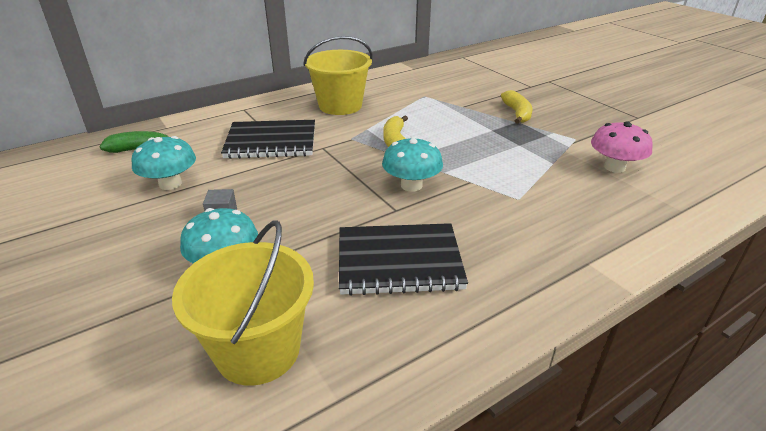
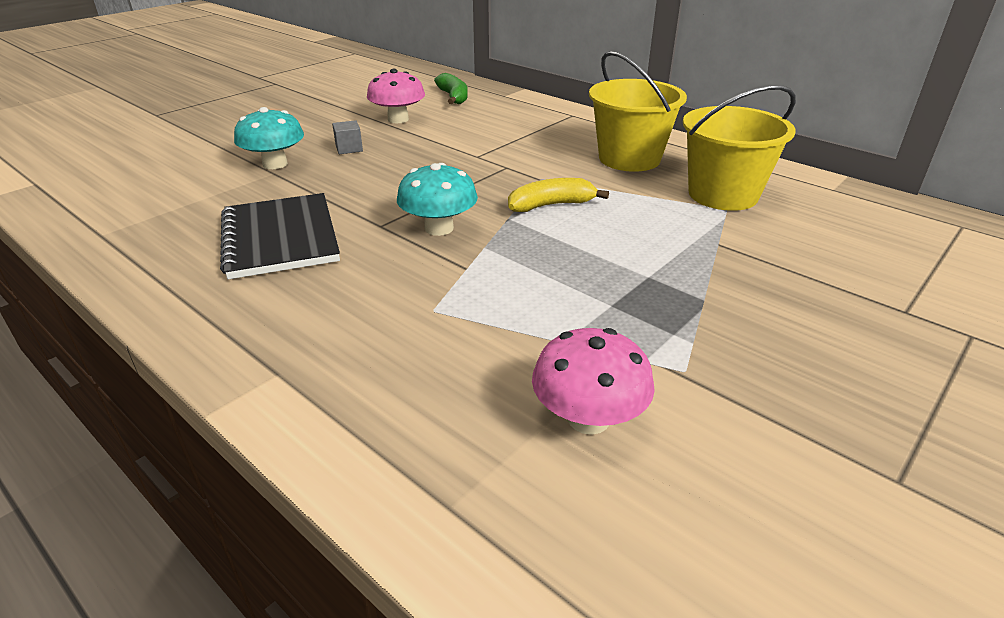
camera: 75 degrees right, 0 degrees up
turquoise mushroom [131,136,196,190] -> pink mushroom [367,69,425,123]
yellow bucket [172,220,314,386] -> yellow bucket moved to [683,85,796,211]
black notebook [221,120,315,159] -> none
yellow banana [501,90,532,124] -> none

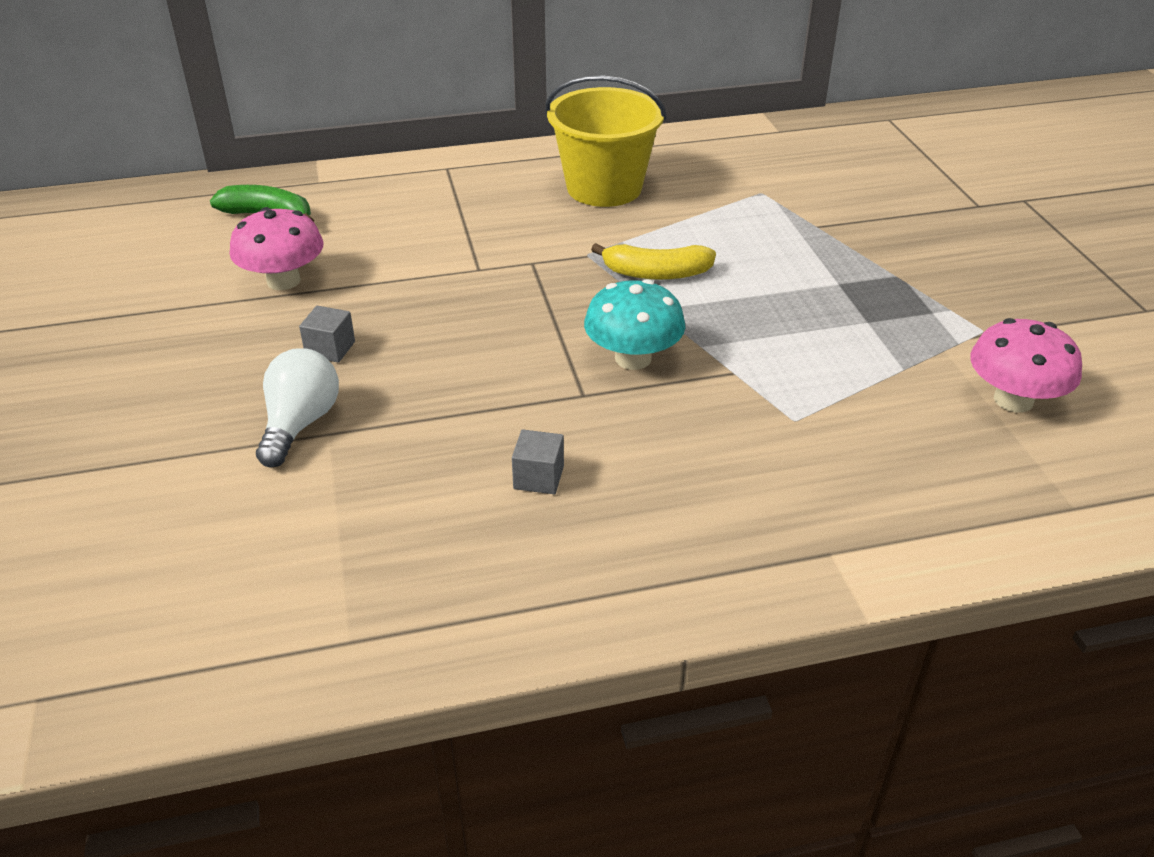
camera: 55 degrees left, 5 degrees up
black notebook [220,193,340,279] -> grey cube [512,429,564,494]
turquoise mushroom [234,107,304,169] -> white light bulb [256,348,339,468]
yellow banana [508,178,609,212] -> yellow banana turned 105 degrees counterclockwise [591,243,716,280]
yellow bucket [683,85,796,211] -> none

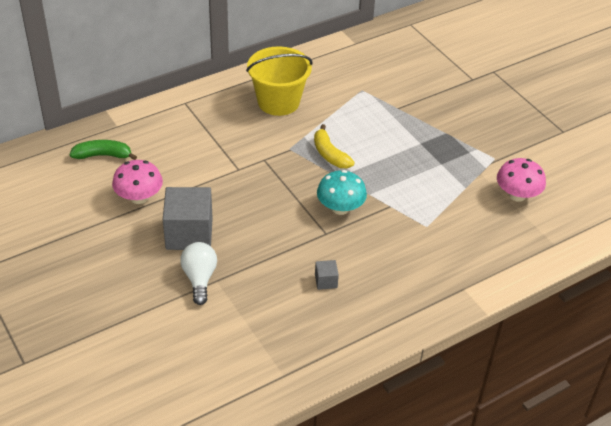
camera: 20 degrees left, 5 degrees up
grey cube [299,306,355,363] -> grey cube [163,187,213,250], size x2.28
yellow banana [591,243,716,280] -> yellow banana turned 75 degrees clockwise [314,124,355,168]

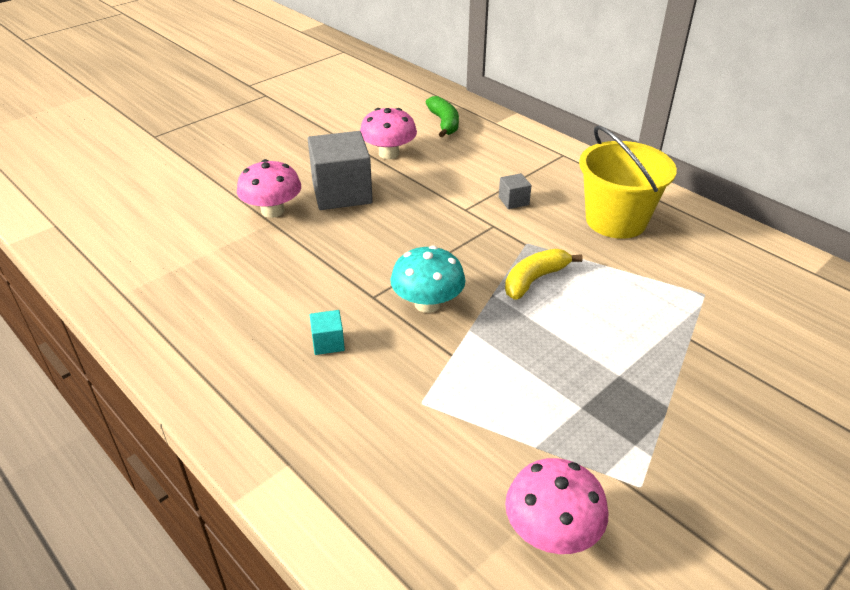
camera: 80 degrees right, 5 degrees down
white light bulb [180,242,217,305] -> pink mushroom [237,159,301,218]
grey cube [315,260,339,290] -> grey cube moved to [499,173,531,209]
none -> turquoise cube [310,310,345,355]

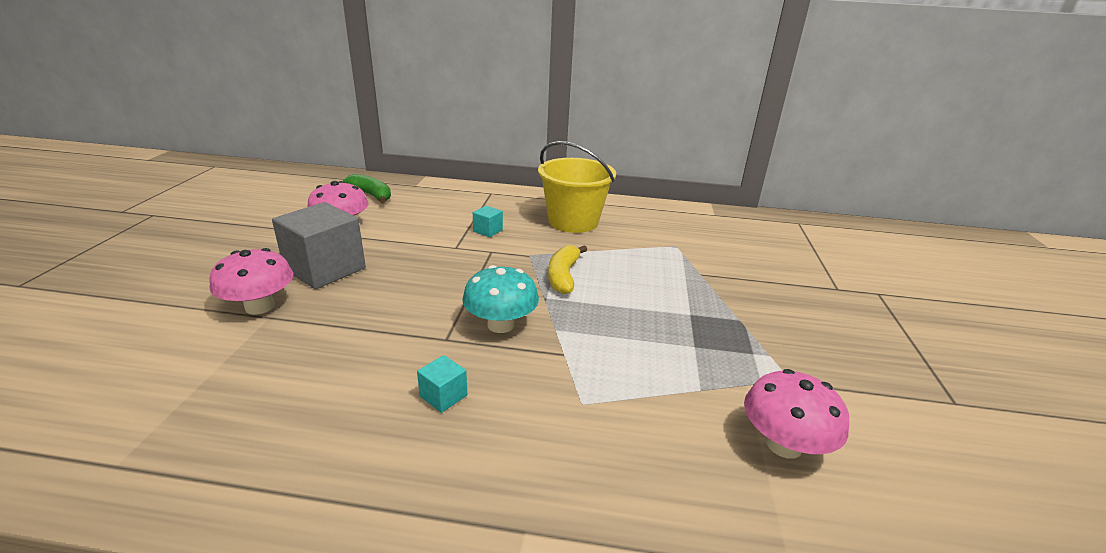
camera: 40 degrees left, 10 degrees down
grey cube [499,173,531,209] -> turquoise cube [473,206,503,237]

